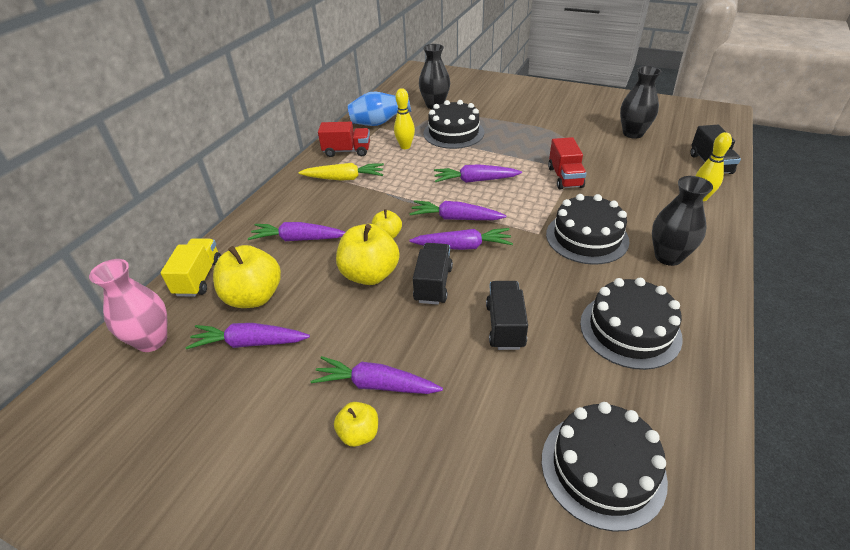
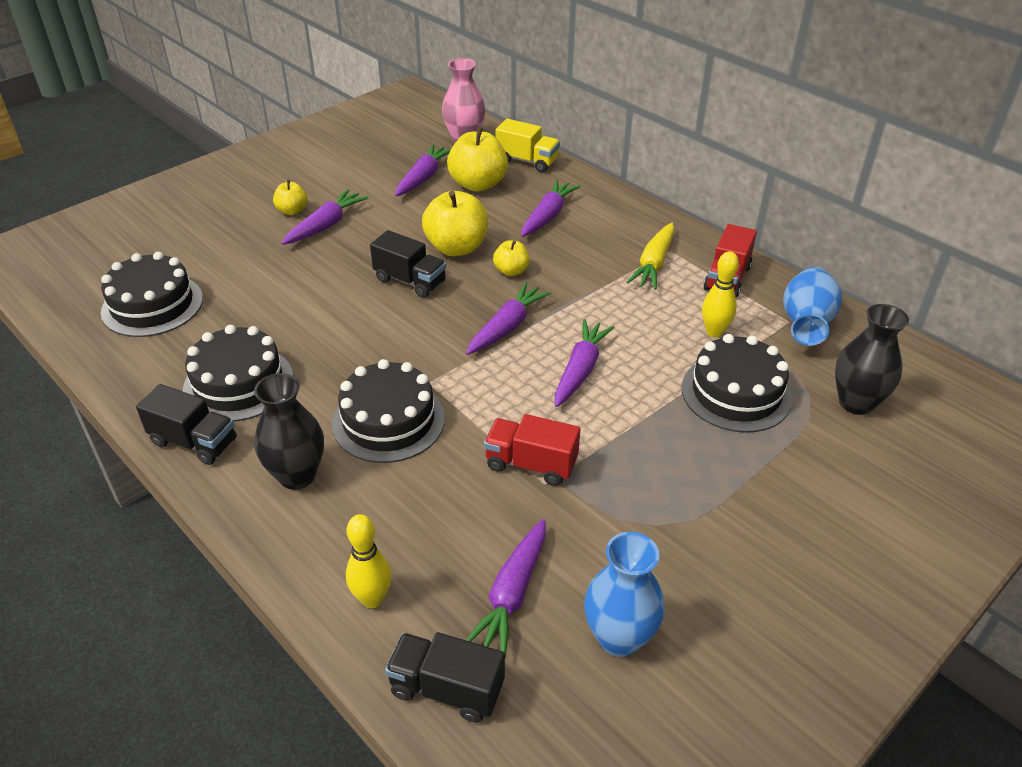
camera: 110 degrees right, 0 degrees up
purple carrot [410,228,513,250] -> purple carrot moved to [466,519,546,659]
black truck [486,281,528,350] -> black truck moved to [136,384,237,465]
black vase [620,66,662,139] -> blue vase [584,532,665,657]

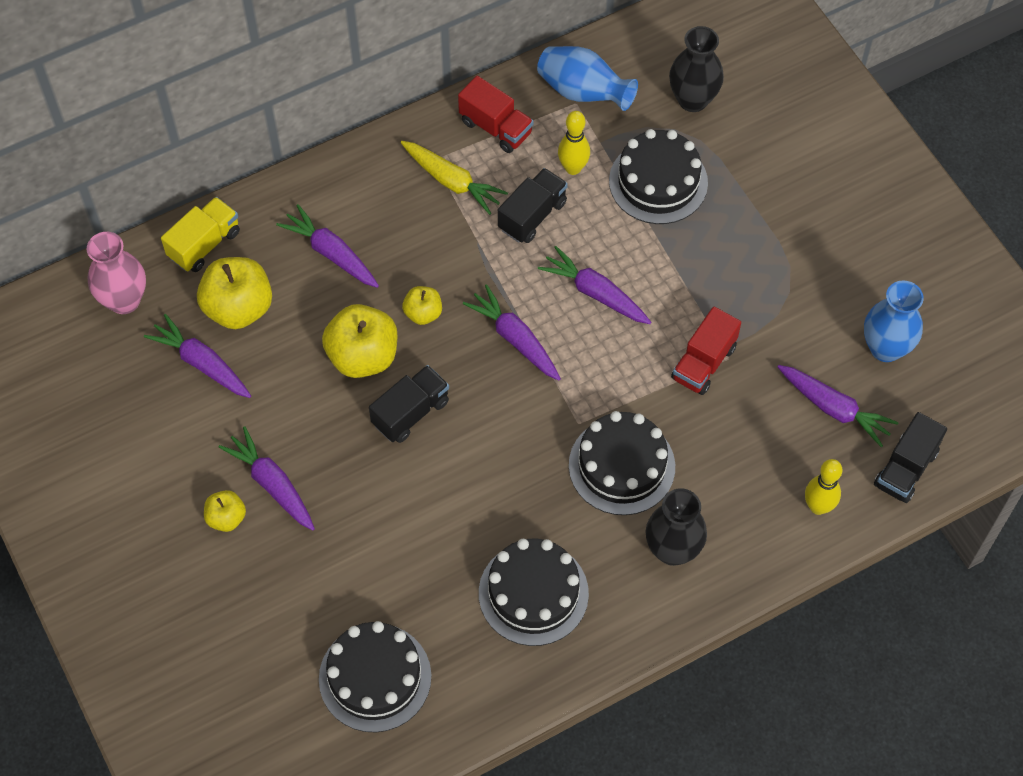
camera: 75 degrees left, 20 degrees up
black truck [136,384,237,465] -> black truck moved to [498,168,568,243]

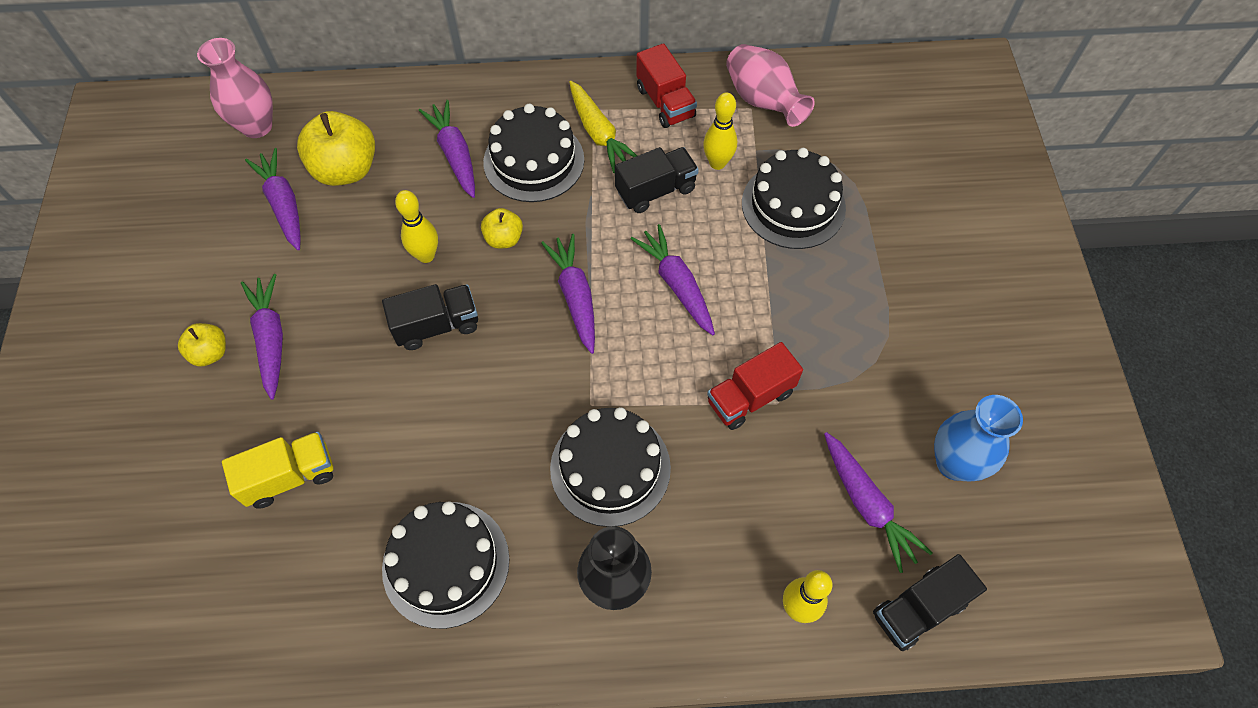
camera: 25 degrees right, 0 degrees up
yellow truck [161,197,240,272] -> yellow truck moved to [222,432,333,509]
black cake [319,621,431,732] -> black cake moved to [483,104,584,202]
yellow apple [322,304,397,378] -> yellow bowling pin [395,190,438,263]
blue vase [537,46,638,111] -> pink vase [726,44,815,127]
black vase [669,26,724,112] -> none

